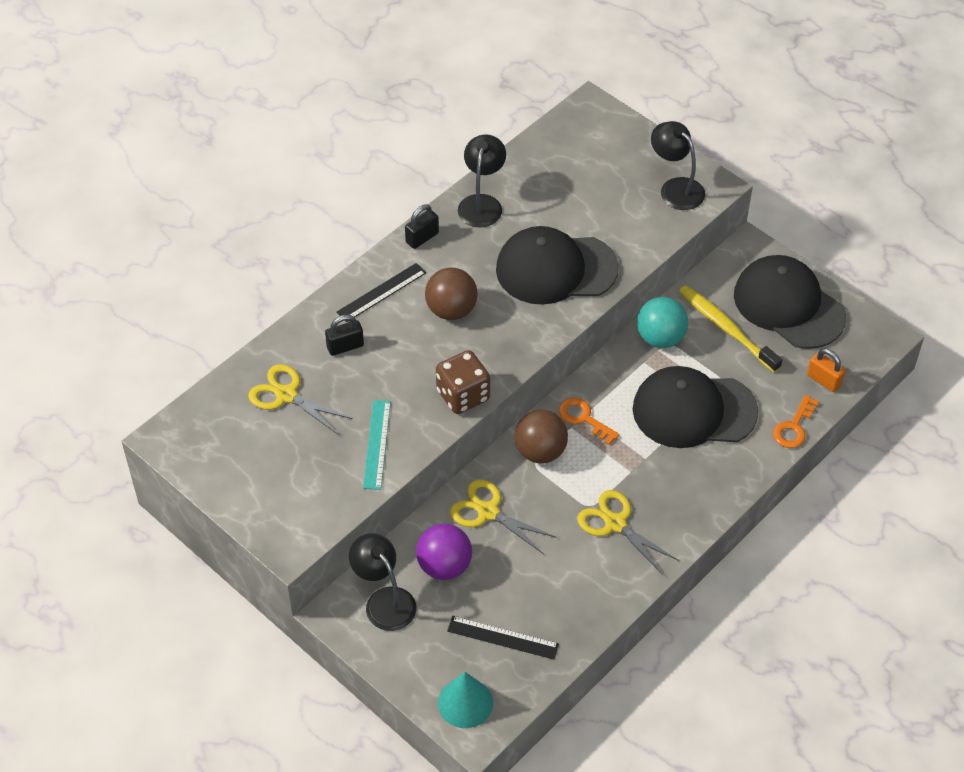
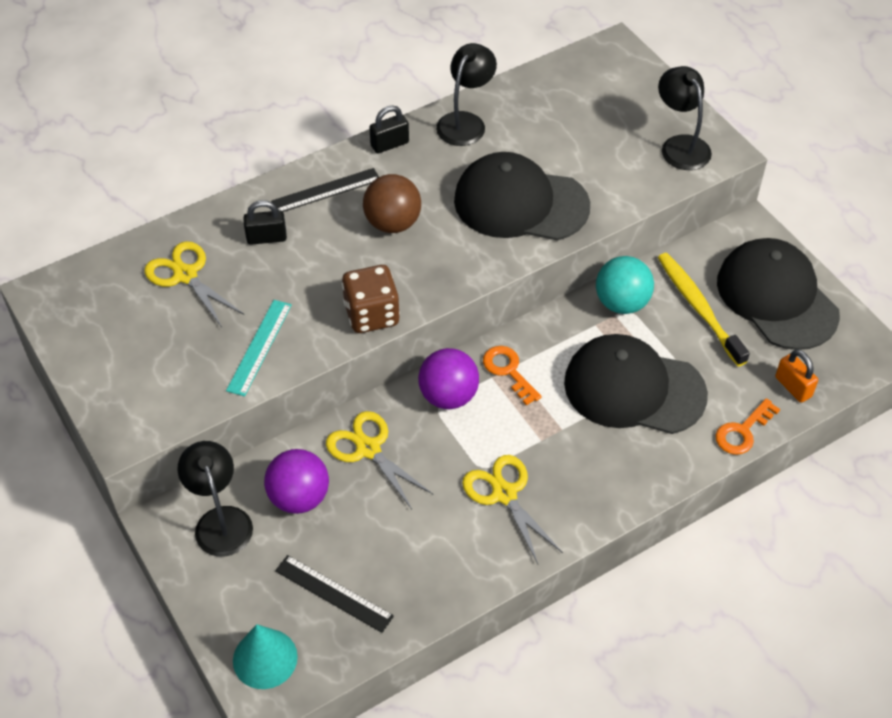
camera: 15 degrees right, 0 degrees up
brown ball [514,410,568,463] -> purple ball [418,348,479,409]

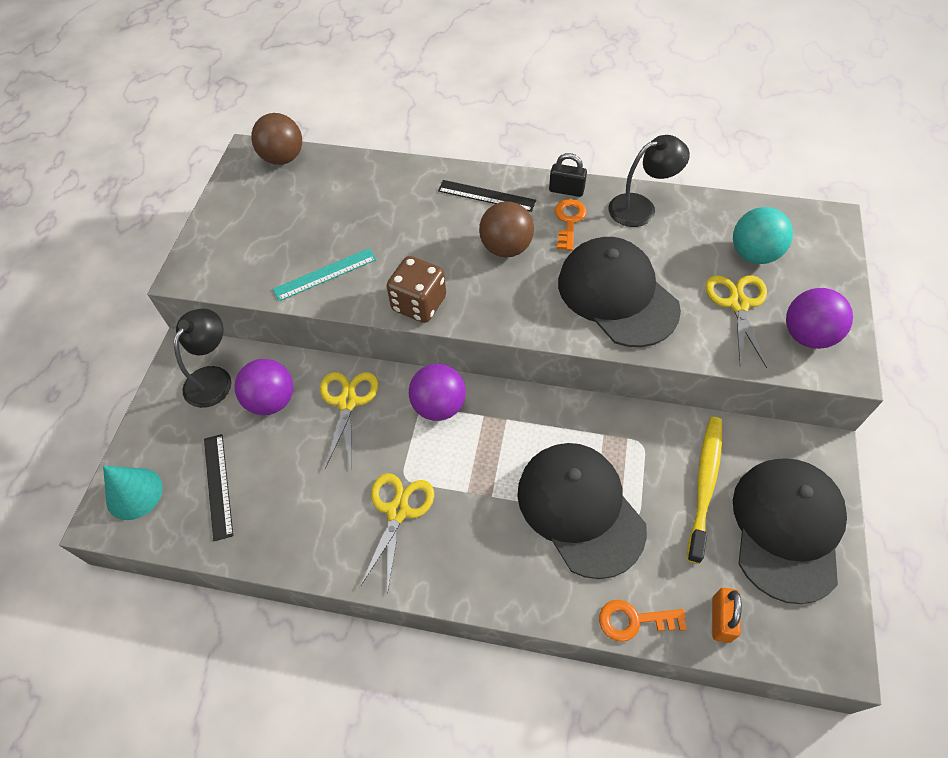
camera: 45 degrees right, 5 degrees up
yellow scissors [144,241,244,327] -> yellow scissors moved to [705,275,767,368]
black padlock [243,200,287,245] -> none
orange key [483,346,542,406] -> orange key moved to [555,199,587,251]
turquoise ball [596,256,654,314] -> turquoise ball moved to [733,207,793,264]
black lamp [658,66,712,170] -> purple ball [786,288,853,349]
none -> brown ball [251,113,302,165]

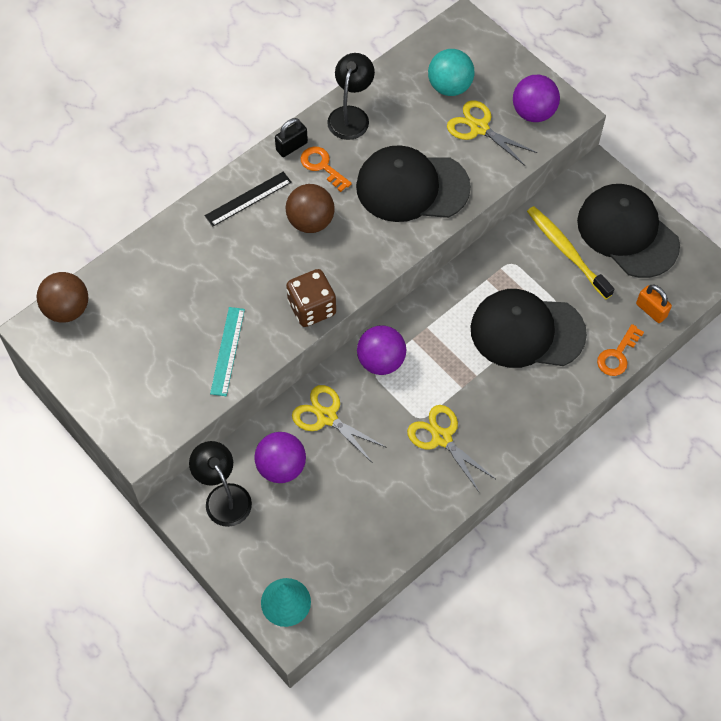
camera: 55 degrees left, 5 degrees up
black ruler [204,434,233,541] -> none

